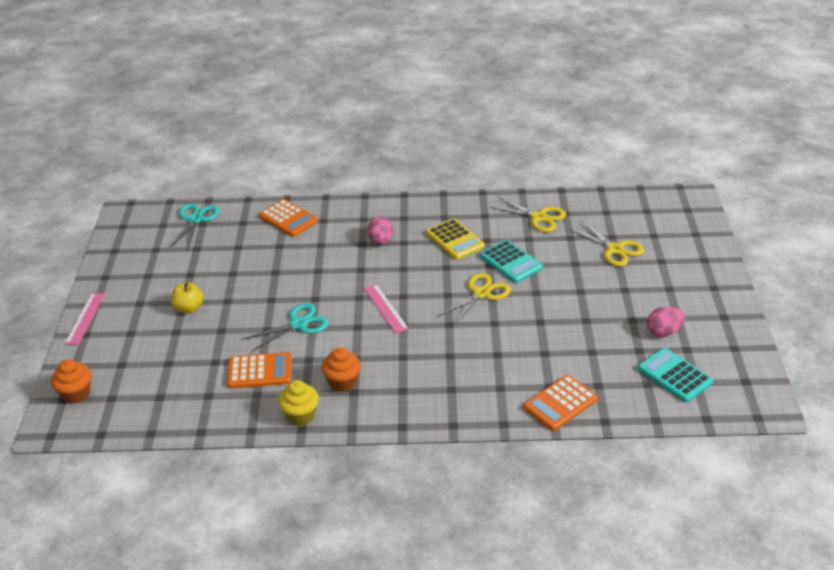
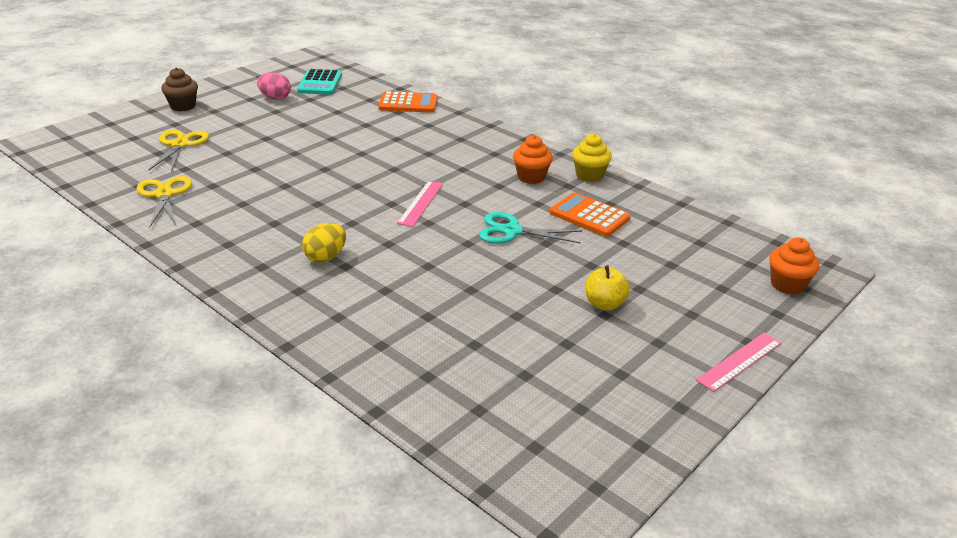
camera: 140 degrees left, 5 degrees down
turquoise scissors [170,203,220,250] -> none
orange calculator [259,199,318,237] -> none
pink egg [367,216,393,245] -> yellow egg [302,223,346,262]
yellow calculator [426,218,485,260] -> none
yellow scissors [438,273,511,326] -> none
turquoise calculator [480,240,543,283] -> none
none -> brown cupcake [161,67,198,111]

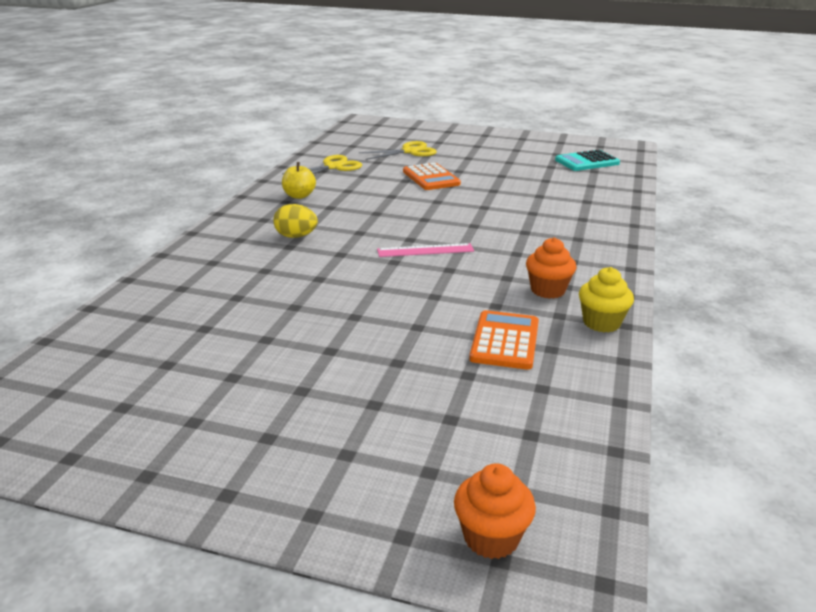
camera: 65 degrees right, 5 degrees down
brown cupcake [161,67,198,111] -> none
pink egg [257,72,291,100] -> none
orange calculator [378,91,437,113] -> orange calculator moved to [403,163,461,190]
turquoise scissors [479,212,582,244] -> none
yellow apple [585,265,630,311] -> yellow apple moved to [282,162,316,199]
pink ruler [696,333,781,392] -> none

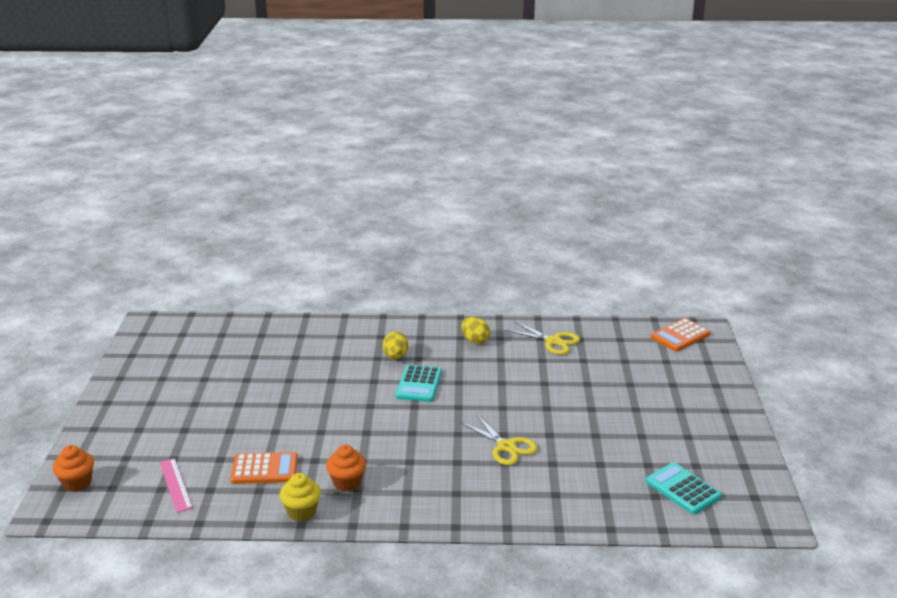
camera: 75 degrees right, 0 degrees up
yellow apple [282,162,316,199] -> yellow egg [461,317,490,344]
yellow scissors [359,141,437,160] -> yellow scissors moved to [460,414,538,465]
pink ruler [377,243,474,257] -> pink ruler moved to [160,458,193,513]
orange calculator [403,163,461,190] -> orange calculator moved to [651,318,710,352]
none -> turquoise calculator [396,364,442,402]

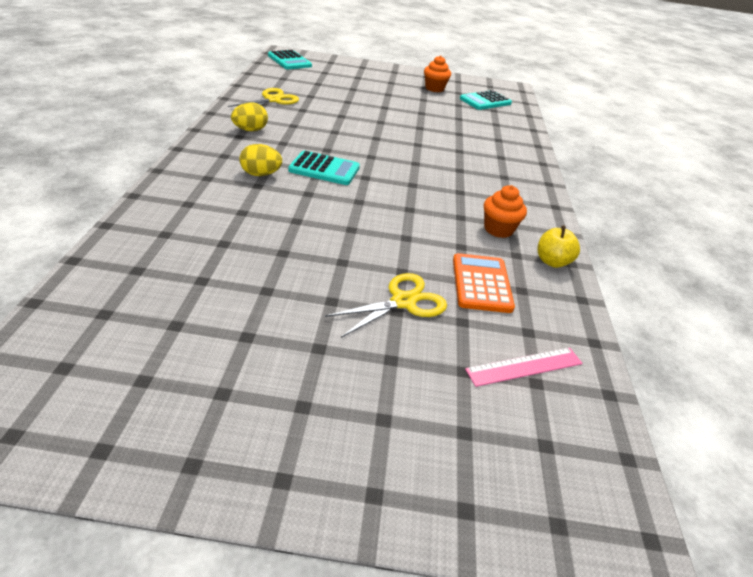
camera: 90 degrees left, 10 degrees up
orange cupcake [53,445,94,492] -> orange cupcake moved to [424,55,451,92]
yellow cupcake [280,473,321,521] -> yellow apple [538,226,580,268]
yellow scissors [460,414,538,465] -> yellow scissors moved to [325,273,447,338]
orange calculator [651,318,710,352] -> turquoise calculator [268,50,312,69]

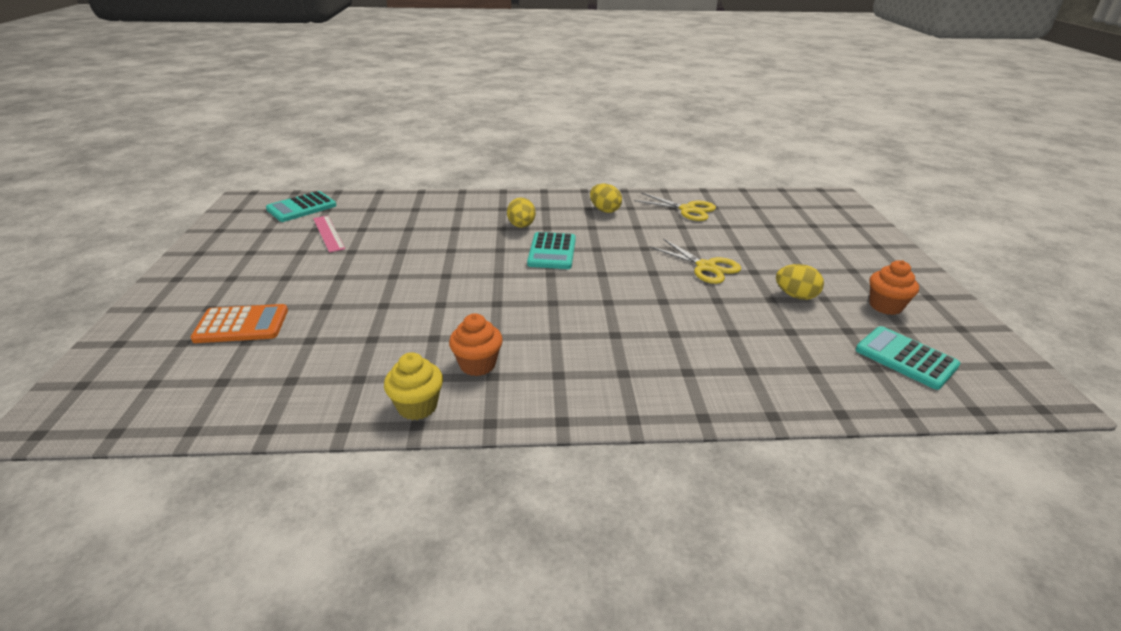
camera: 85 degrees right, 5 degrees down
turquoise calculator [268,50,312,69] -> turquoise calculator moved to [266,191,337,222]
yellow scissors [325,273,447,338] -> yellow scissors moved to [649,239,741,284]
orange calculator [453,253,515,313] -> orange calculator moved to [191,304,288,343]
pink ruler [465,348,583,387] -> pink ruler moved to [313,215,345,253]
yellow apple [538,226,580,268] -> yellow cupcake [384,352,443,420]
none -> yellow egg [776,264,824,300]

